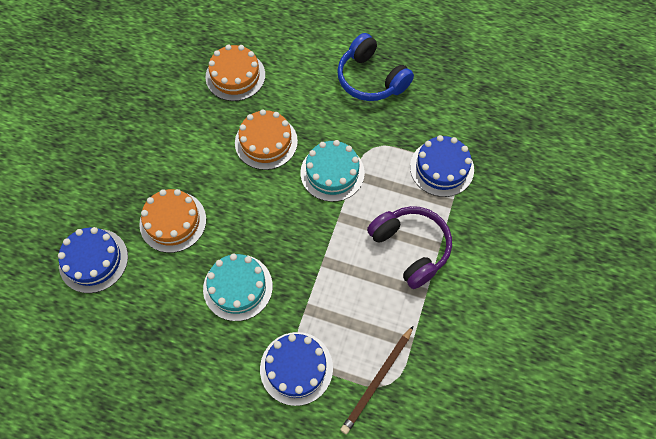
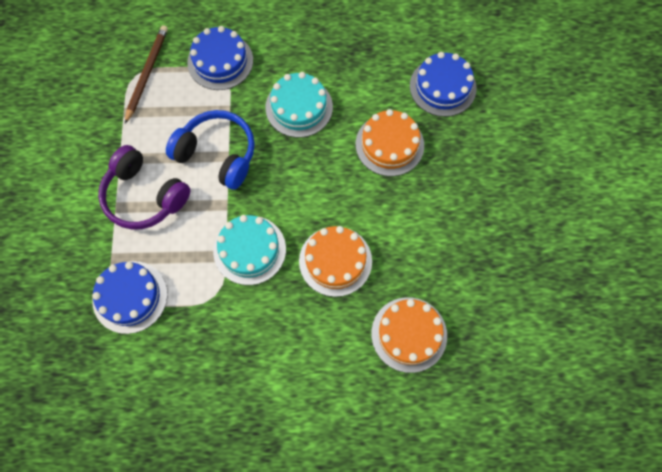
camera: 160 degrees right, 5 degrees up
blue headphones [337,33,414,101] -> blue headphones moved to [166,110,255,190]

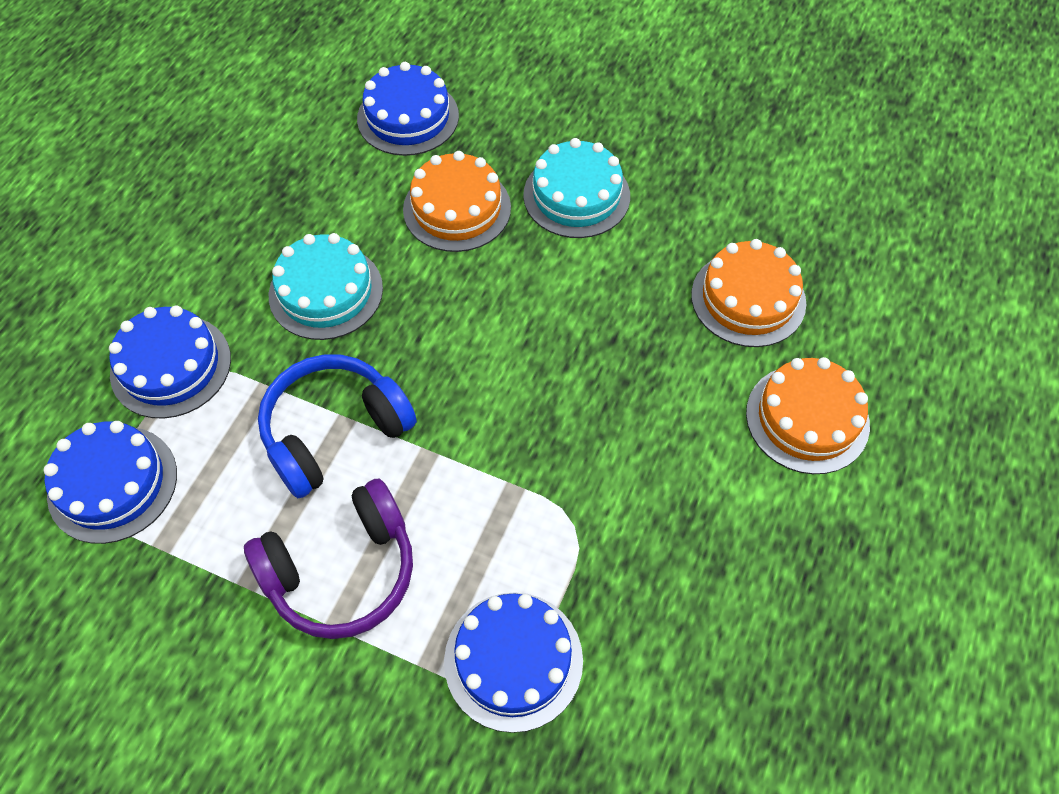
camera: 65 degrees left, 10 degrees down
brown pencil [125,25,168,124] -> blue cake [44,421,177,544]
turquoise cake [213,215,286,285] -> turquoise cake moved to [523,138,630,238]
orange cake [299,226,372,297] -> orange cake moved to [746,357,870,474]

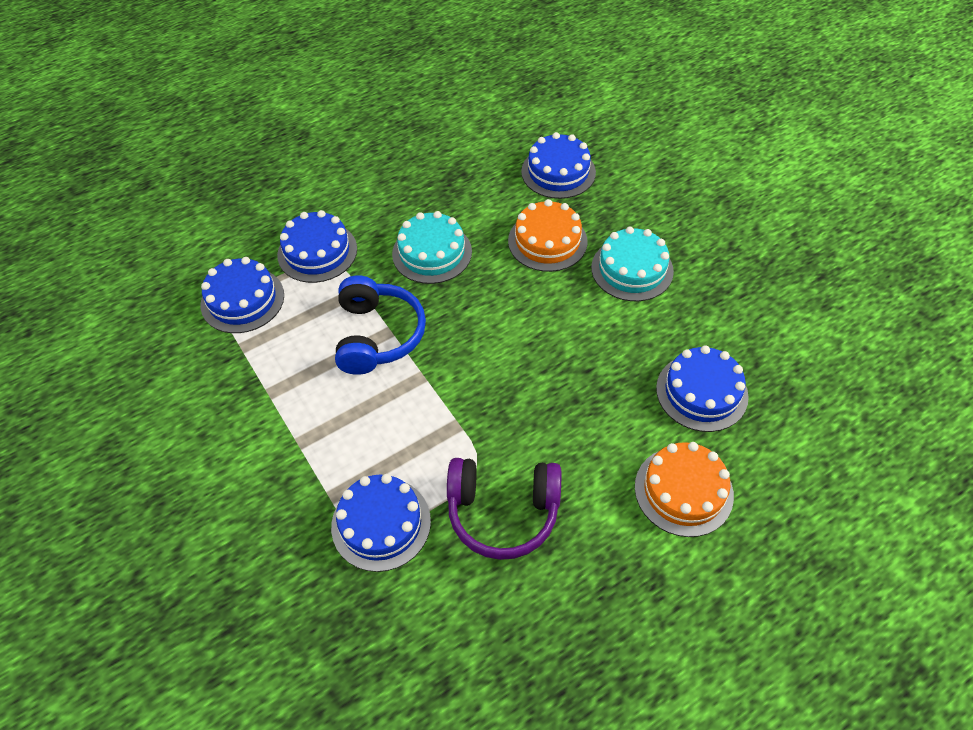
camera: 35 degrees right, 5 degrees down
purple headphones [244,478,413,639] -> purple headphones moved to [447,458,561,560]
blue headphones [258,354,417,498] -> blue headphones turned 90 degrees clockwise [335,275,426,375]
orange cake [691,239,806,347] -> blue cake [656,345,749,432]

